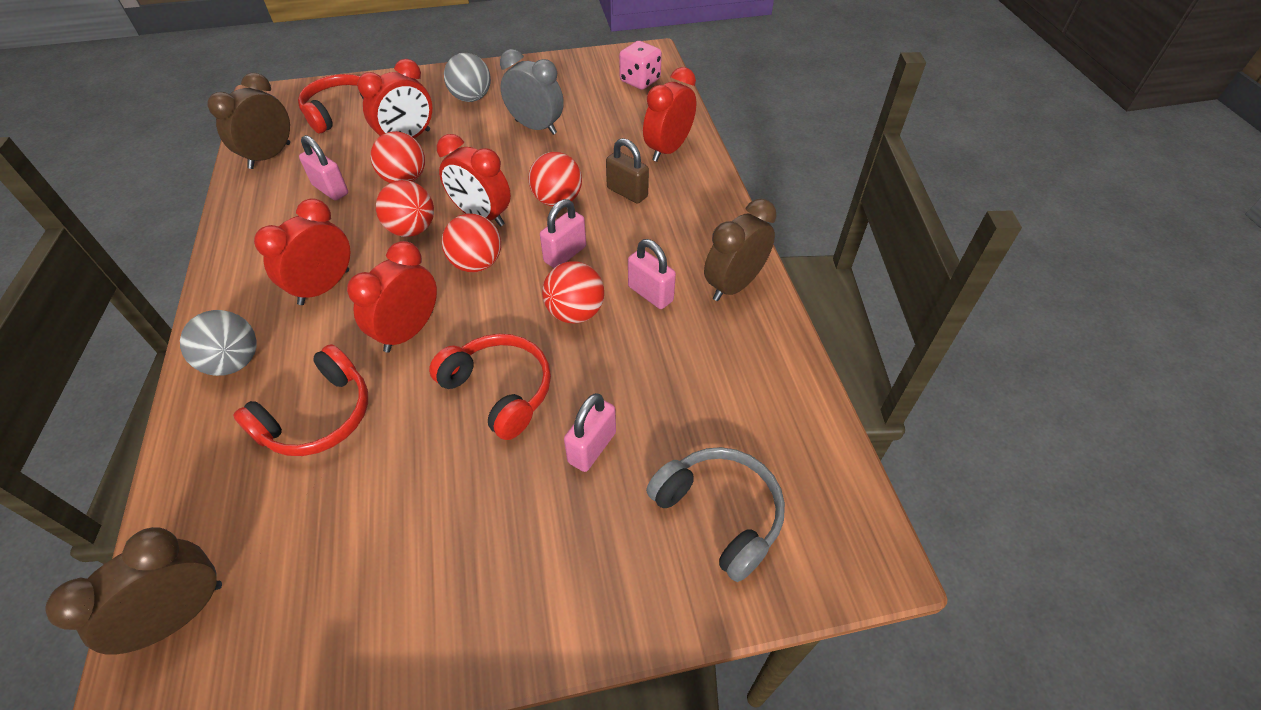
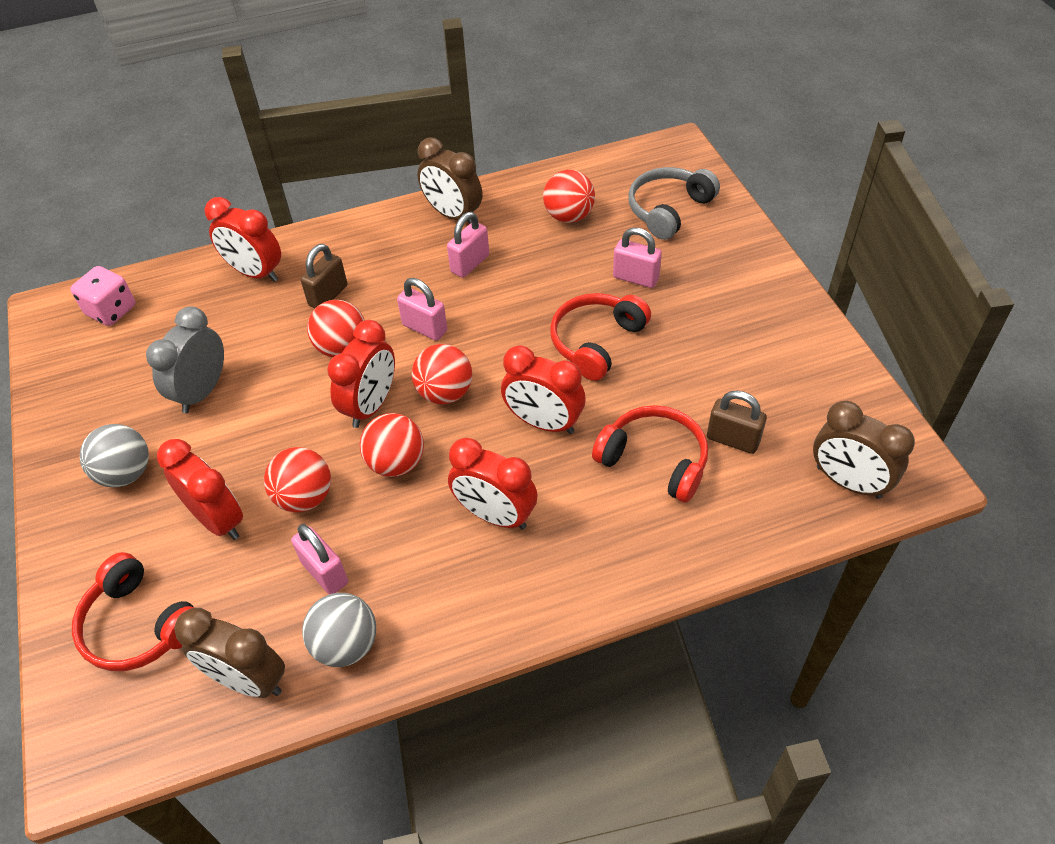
camera: 95 degrees left, 0 degrees up
grey ball [180,310,256,376] -> grey ball moved to [302,593,376,667]
pink padlock [299,135,348,201] -> pink padlock turned 75 degrees counterclockwise [291,524,348,594]
red ball [542,262,604,323] -> red ball moved to [543,170,595,223]
none -> brown padlock [707,390,767,454]

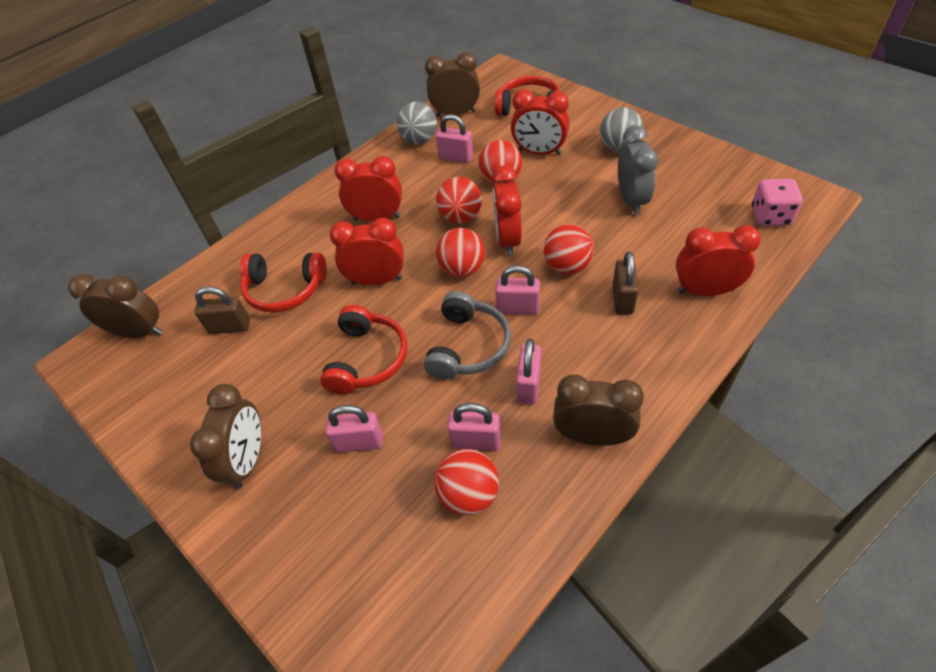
camera: 155 degrees right, 0 degrees up
grey headphones [628,167,720,240] -> grey headphones moved to [424,291,511,379]
none -> brown clock [190,384,261,489]
none -> pink padlock [447,403,501,451]

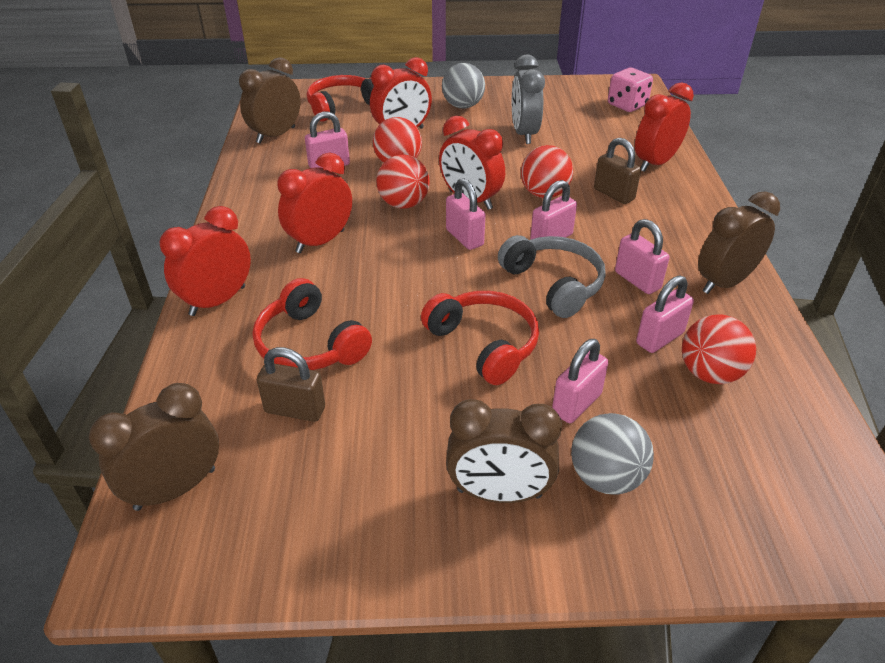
camera: 50 degrees left, 10 degrees down
brown clock [190,384,261,489] -> brown clock turned 135 degrees clockwise [446,399,562,503]
brown padlock [195,286,250,334] -> brown padlock turned 60 degrees clockwise [257,347,325,422]
red headphones [240,253,327,313] -> red headphones turned 90 degrees clockwise [252,278,372,370]
red clock [330,218,404,285] -> red clock moved to [159,206,251,316]
grey ball [397,102,437,144] -> grey ball moved to [571,413,654,494]
red ball [436,228,485,278] -> pink padlock [446,178,485,250]
grey clock [618,125,658,215] -> grey clock turned 135 degrees counterclockwise [512,55,545,144]

